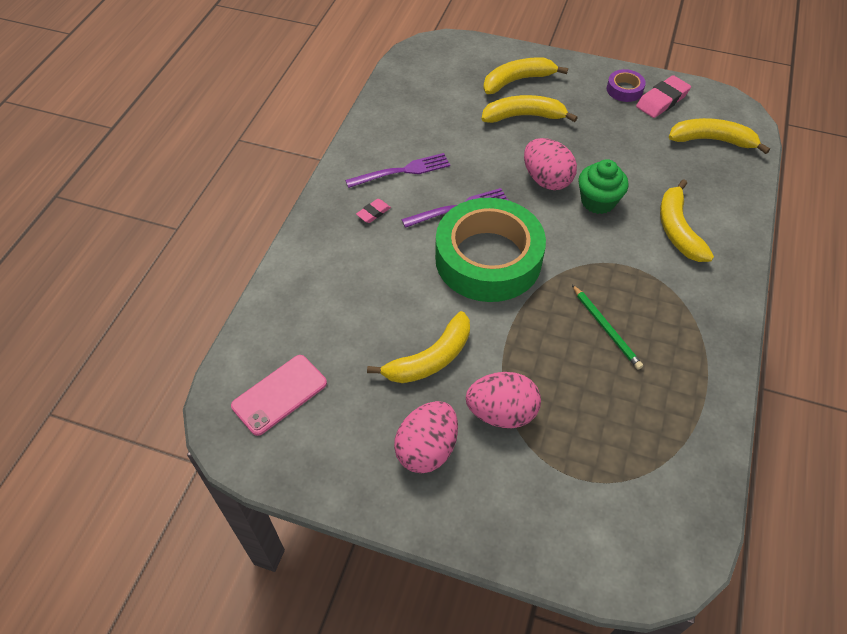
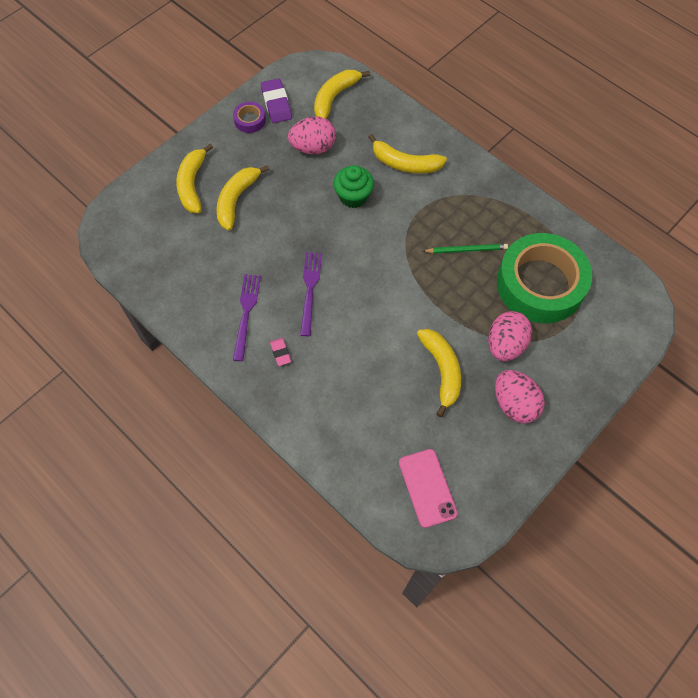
camera: 65 degrees left, 10 degrees up
green tape [435,198,546,302] -> green tape moved to [497,233,592,323]
pink egg [524,138,577,190] -> pink egg moved to [288,116,336,154]
pink eraser [636,75,691,118] -> purple eraser [261,78,292,123]

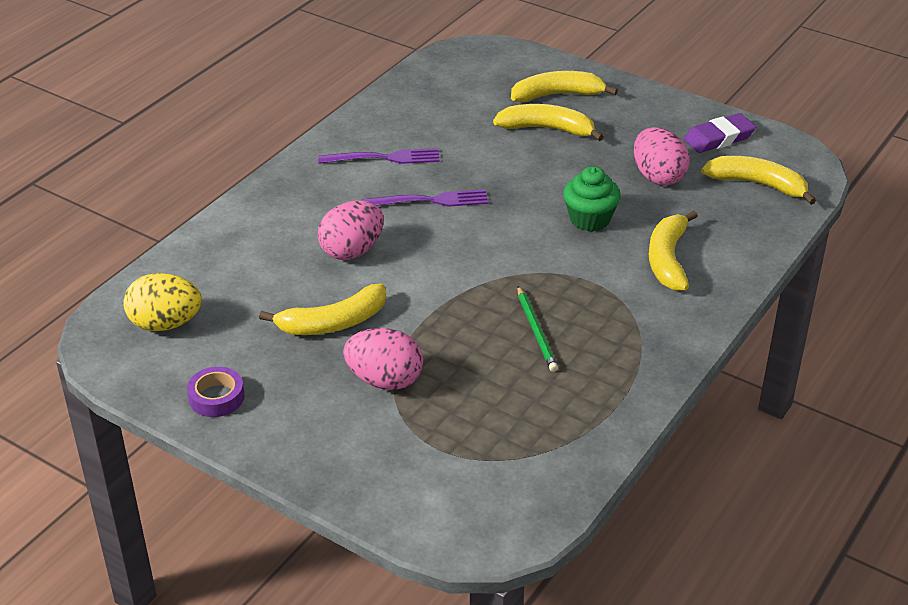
camera: 80 degrees right, 25 degrees down
purple tape [233,102,266,133] -> purple tape moved to [187,367,244,417]
pink eraser [270,338,291,366] -> none
pink phone [399,449,458,528] -> yellow egg [123,273,202,331]
pink egg [495,370,545,423] -> pink egg moved to [318,201,384,260]
green tape [497,233,592,323] -> none

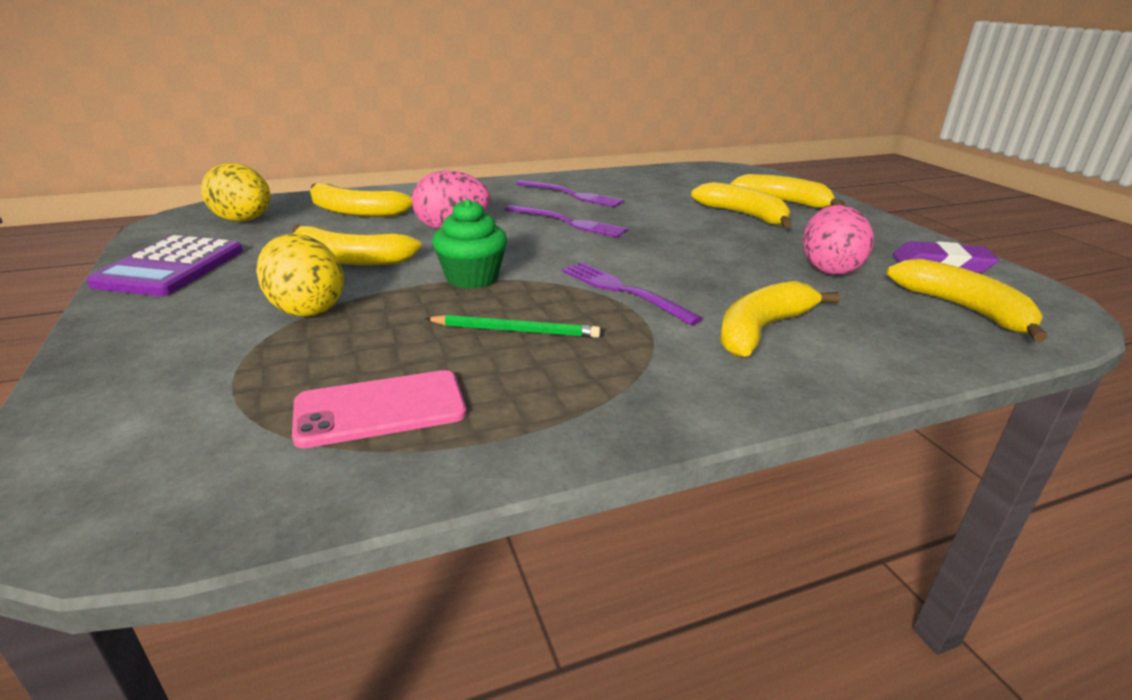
camera: 35 degrees right, 10 degrees down
purple tape [187,367,244,417] -> purple calculator [86,235,243,296]
pink egg [343,328,423,390] -> yellow egg [256,234,344,317]
green pencil [517,286,558,372] -> green pencil turned 105 degrees counterclockwise [425,315,601,338]
green cupcake [563,166,621,232] -> green cupcake moved to [432,199,508,289]
none -> pink phone [292,370,466,448]
none -> yellow banana [310,183,412,217]
none -> purple fork [562,262,703,325]

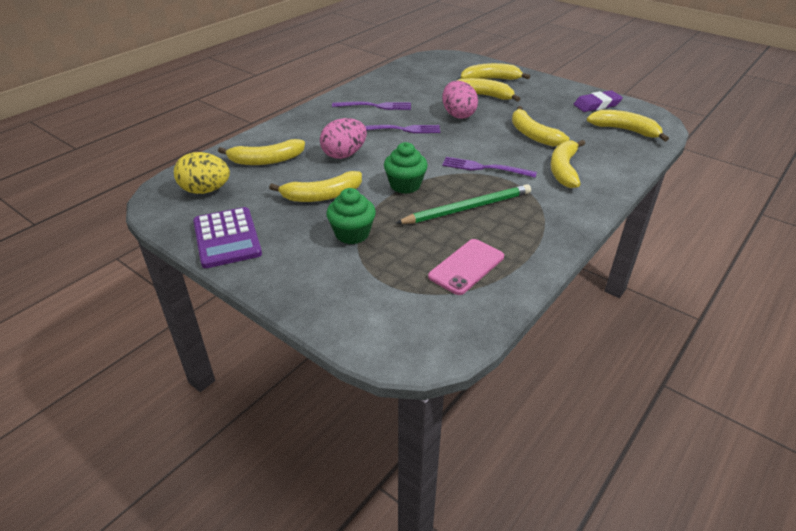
camera: 30 degrees left, 10 degrees up
yellow egg [256,234,344,317] -> green cupcake [326,188,376,244]
green pencil [425,315,601,338] -> green pencil [396,184,531,224], size x1.59
pink egg [803,205,874,275] -> pink egg moved to [442,81,478,119]
none -> yellow banana [512,106,570,147]

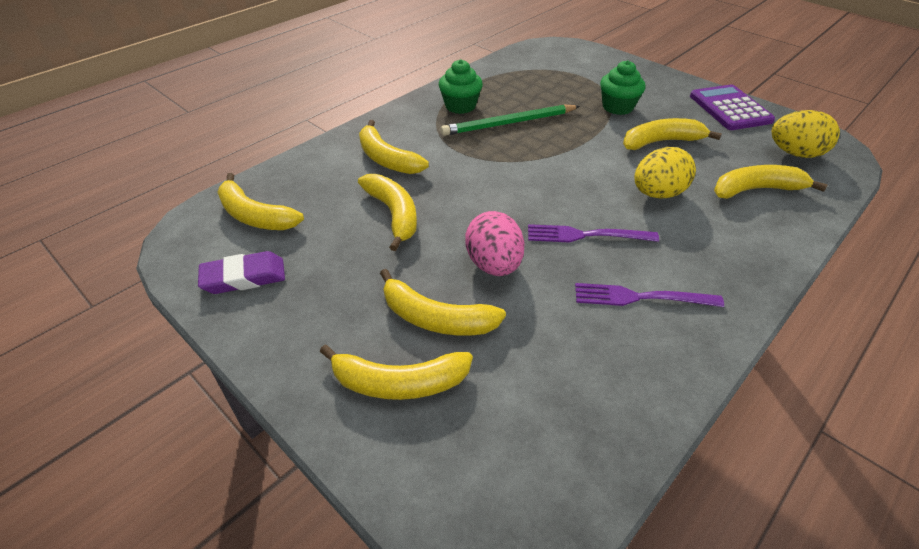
camera: 175 degrees left, 5 degrees up
pink egg [320,118,367,159] -> yellow egg [634,147,696,199]
green cupcake [384,142,428,194] -> green cupcake moved to [439,59,483,114]
pink phone [428,239,504,295] -> none
purple fork [442,157,537,178] -> none
yellow banana [550,140,585,188] -> yellow banana turned 120 degrees clockwise [359,120,429,174]

